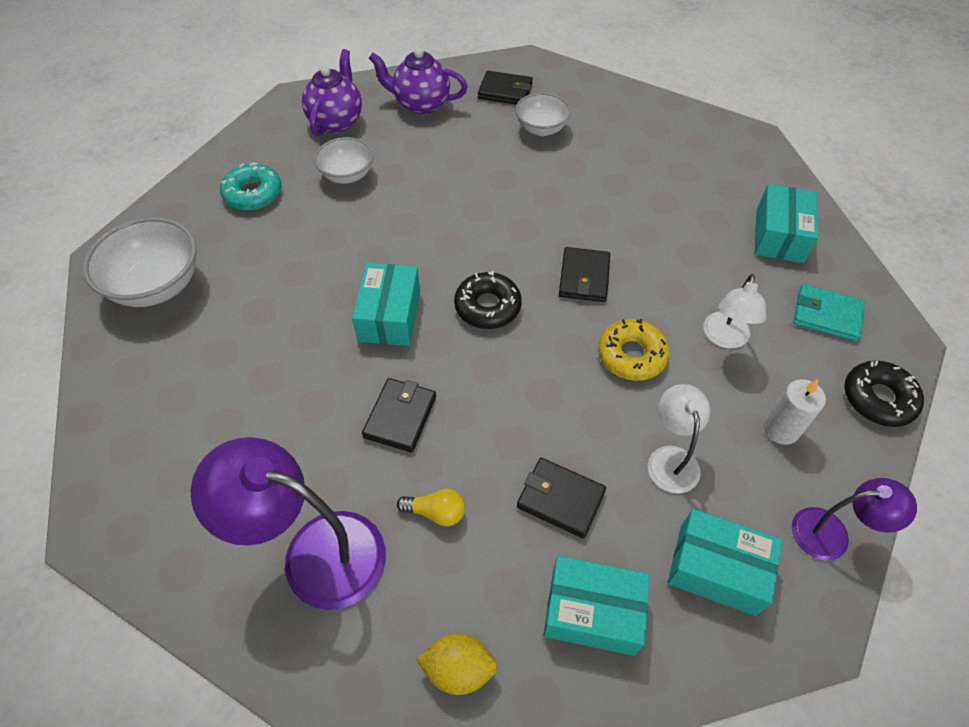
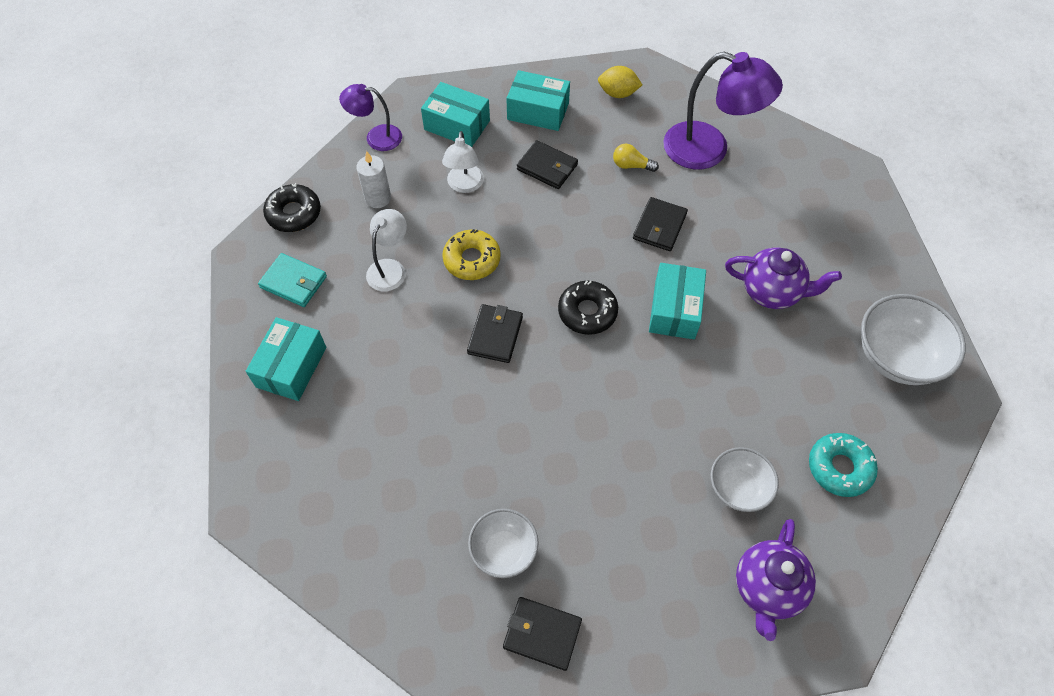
camera: 175 degrees left, 5 degrees up
purple teapot [369,48,468,114] -> purple teapot moved to [725,247,842,309]

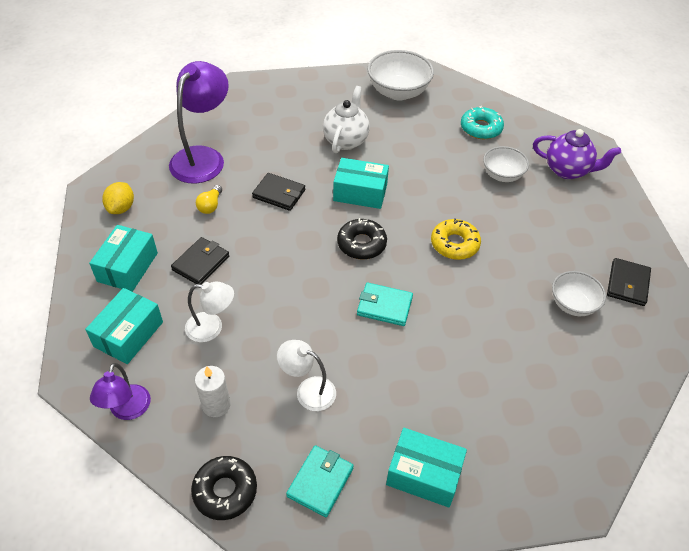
camera: 90 degrees left, 10 degrees down
yellow donut [442,229,501,280] -> yellow donut moved to [431,218,481,260]
black wallet [467,304,523,363] -> turquoise wallet [357,283,413,326]
purple teapot [725,247,842,309] -> white teapot [323,86,370,153]

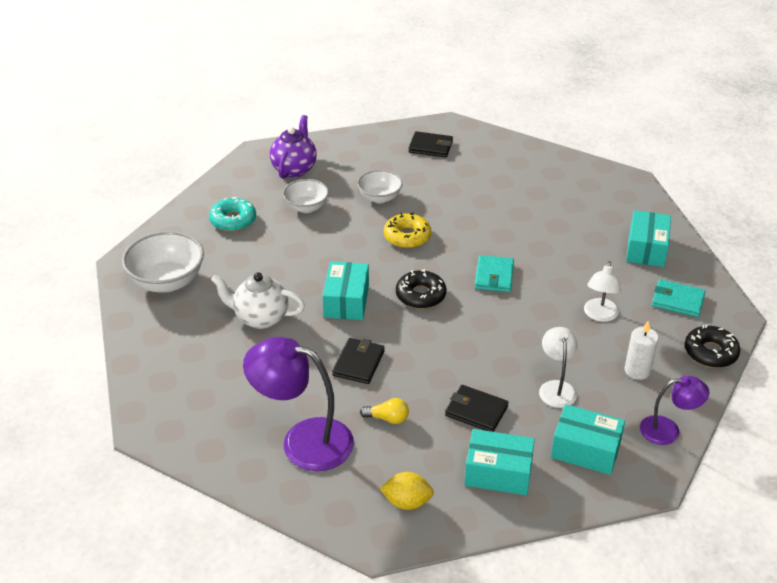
camera: 95 degrees left, 10 degrees down
white bowl [552,271,606,316] -> white bowl moved to [357,170,403,203]

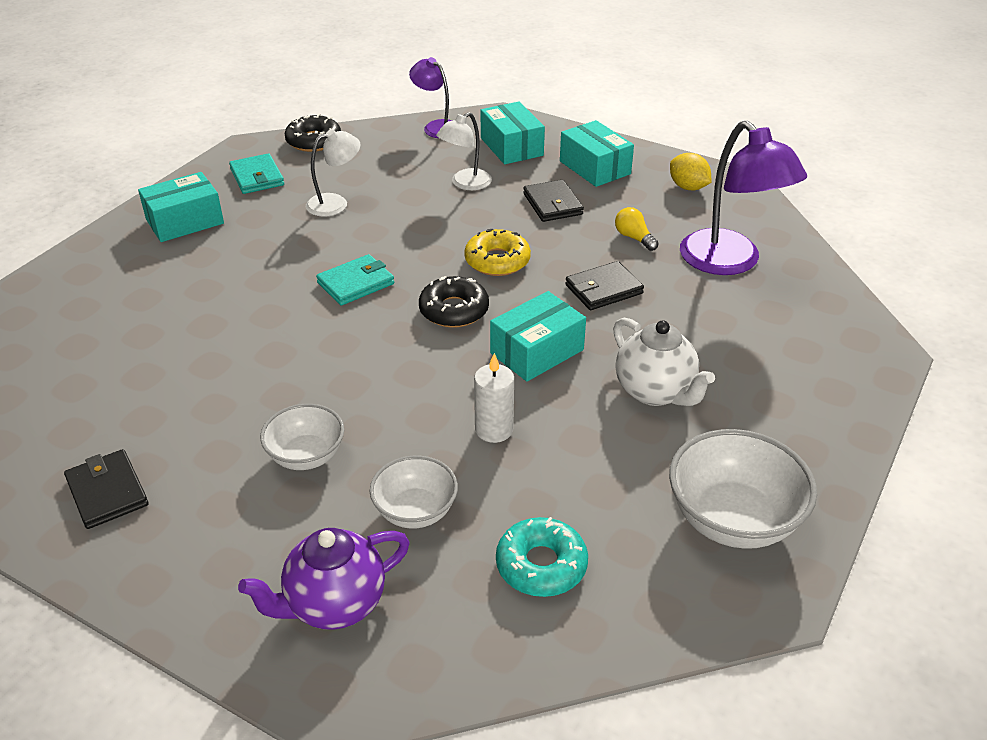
camera: 135 degrees left, 0 degrees up
yellow donut [384,213,431,248] -> yellow donut moved to [464,229,531,276]
white candle [625,321,659,380] -> white candle moved to [474,353,514,443]

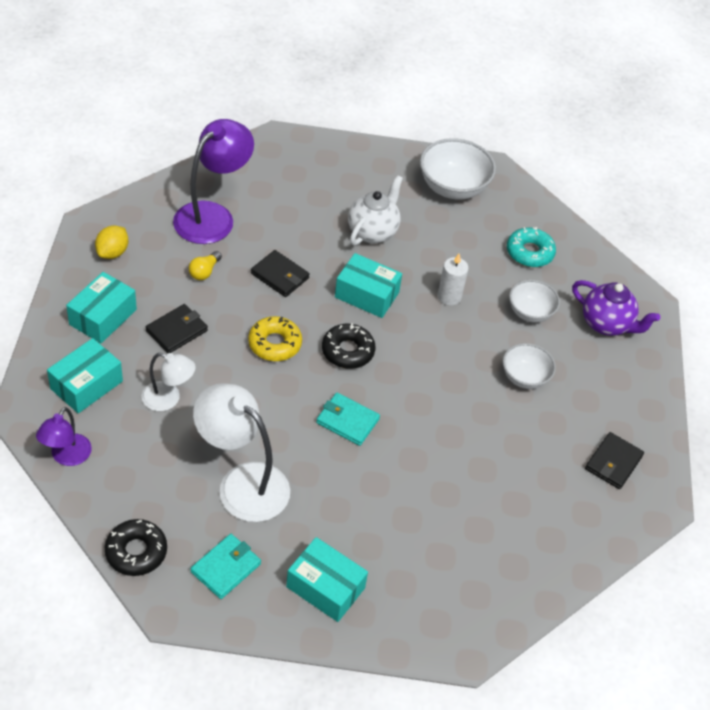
camera: 120 degrees left, 10 degrees up
white lamp [306,129,360,217] -> white lamp [193,383,290,522], size x1.78

